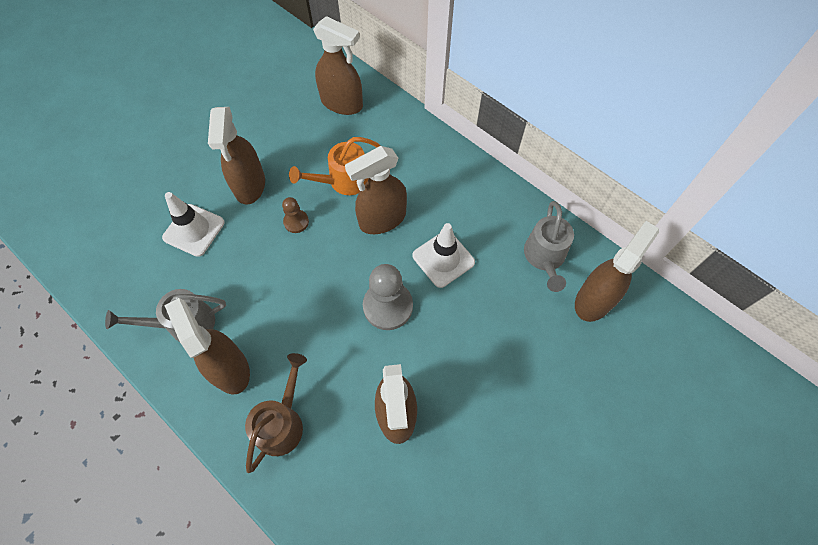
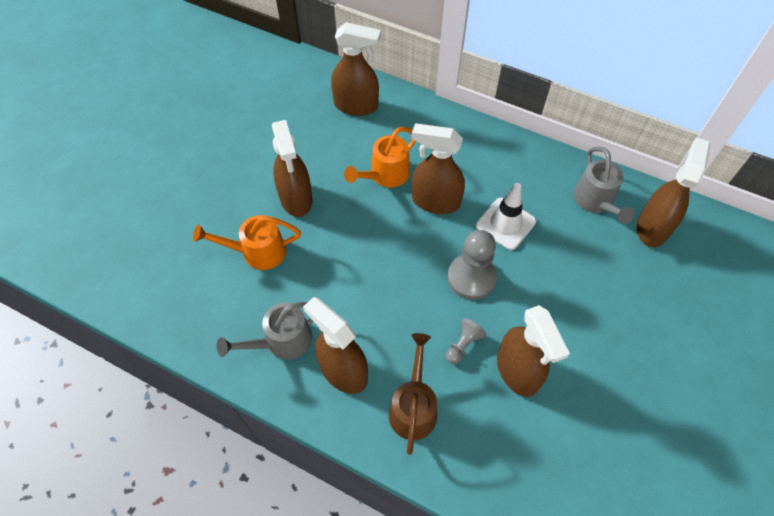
camera: 15 degrees left, 5 degrees down
white traffic cone [162,192,225,257] -> orange watering can [193,215,301,270]
brown pawn [282,197,309,233] -> none
brown spray bottle [345,146,407,234] -> brown spray bottle turned 60 degrees clockwise [412,123,465,214]
none -> grey pawn [446,318,487,364]

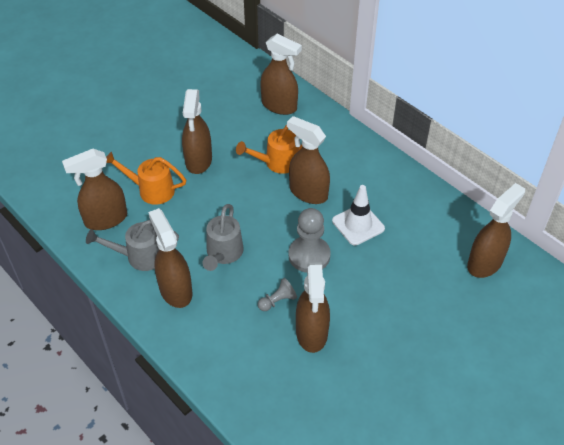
camera: 20 degrees right, 10 degrees down
brown watering can [389,333,437,455] -> none
grey watering can [573,147,635,224] -> grey watering can moved to [202,204,244,271]
none -> brown spray bottle [62,148,127,230]

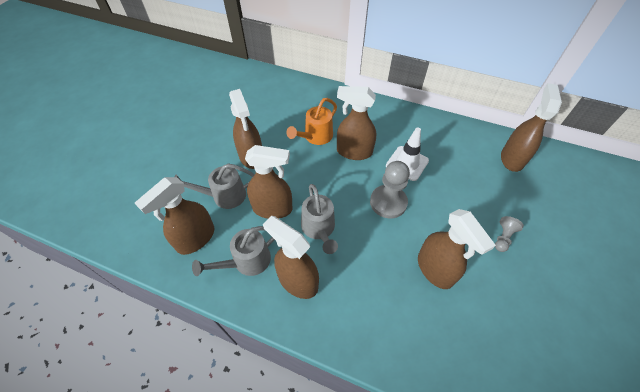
camera: 25 degrees left, 5 degrees up
orange watering can [106,152,186,205] -> grey watering can [174,164,255,209]
grey pawn [258,278,297,311] -> grey pawn moved to [495,216,524,252]
brown spray bottle [260,34,302,115] -> brown spray bottle moved to [245,145,293,219]

